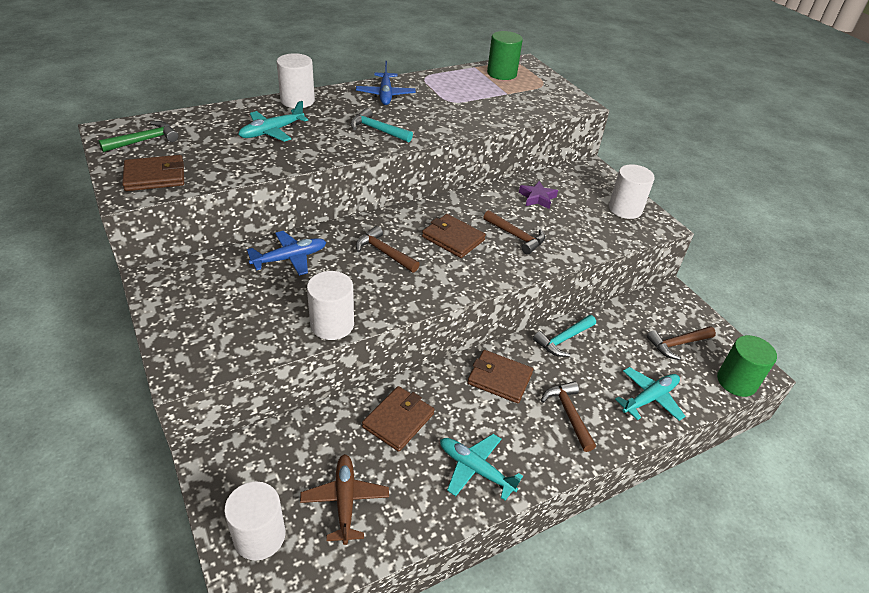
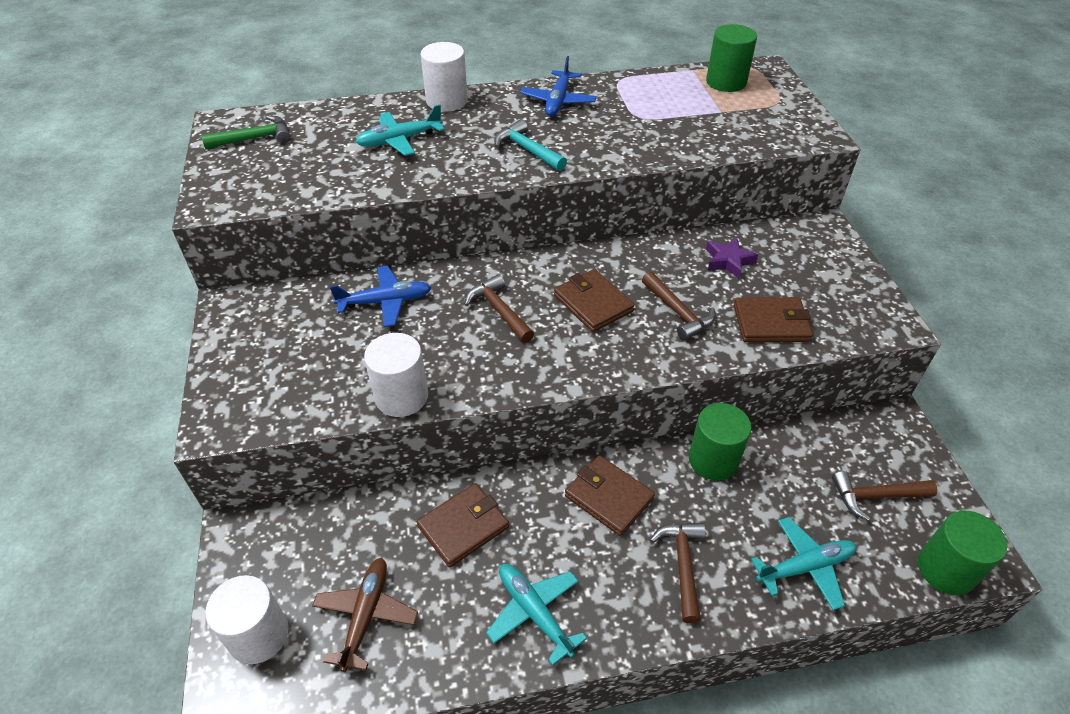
camera: 20 degrees right, 5 degrees up
brown wallet [122,155,184,191] -> brown wallet moved to [734,297,813,342]
turquoise hammer [533,315,596,357] -> green cylinder [689,403,752,481]
white cylinder [609,164,655,219] -> none

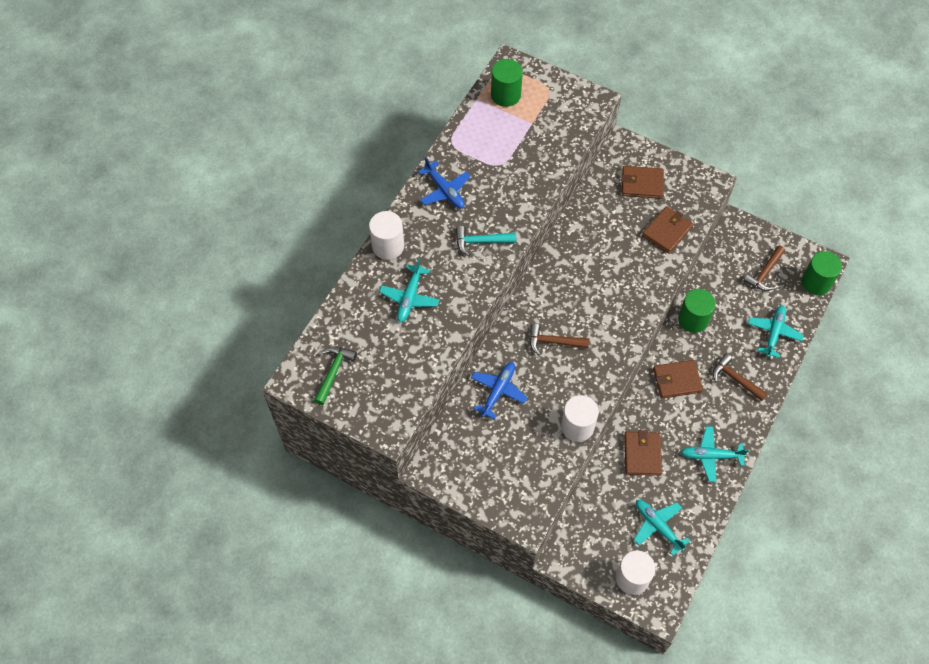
camera: 50 degrees left, 15 degrees up
brown plane [312,558,418,672] -> turquoise plane [634,500,691,556]
brown wallet [554,269,635,332] -> brown wallet moved to [622,166,664,199]
brown hammer [642,271,715,340] -> none
purple star [706,237,758,278] -> none

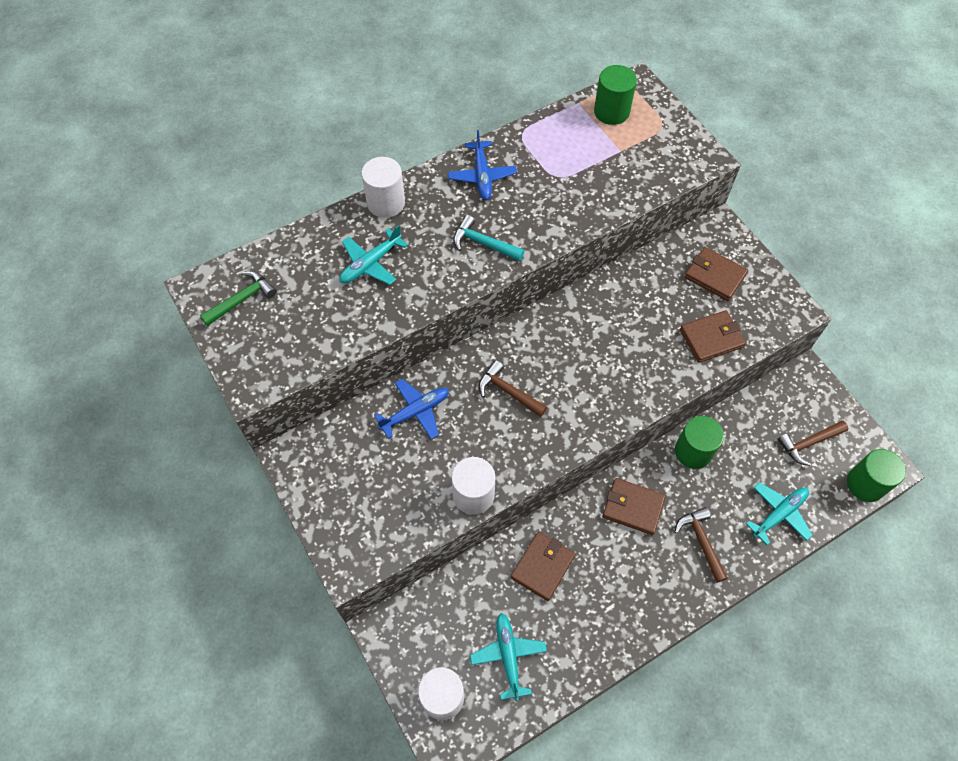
camera: 30 degrees right, 0 degrees up
turquoise plane [681,426,749,482] -> none

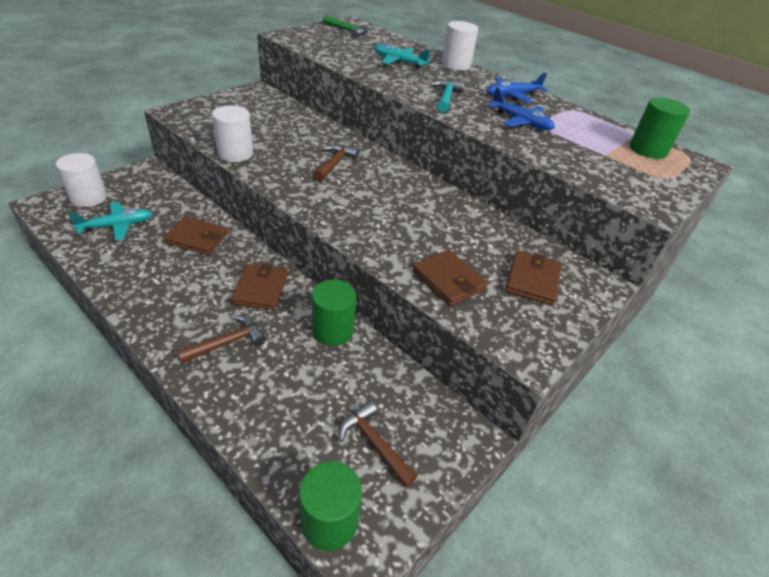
camera: 70 degrees right, 20 degrees down
blue plane [374,379,449,439] -> blue plane moved to [488,87,555,131]
turquoise plane [746,482,813,545] -> none

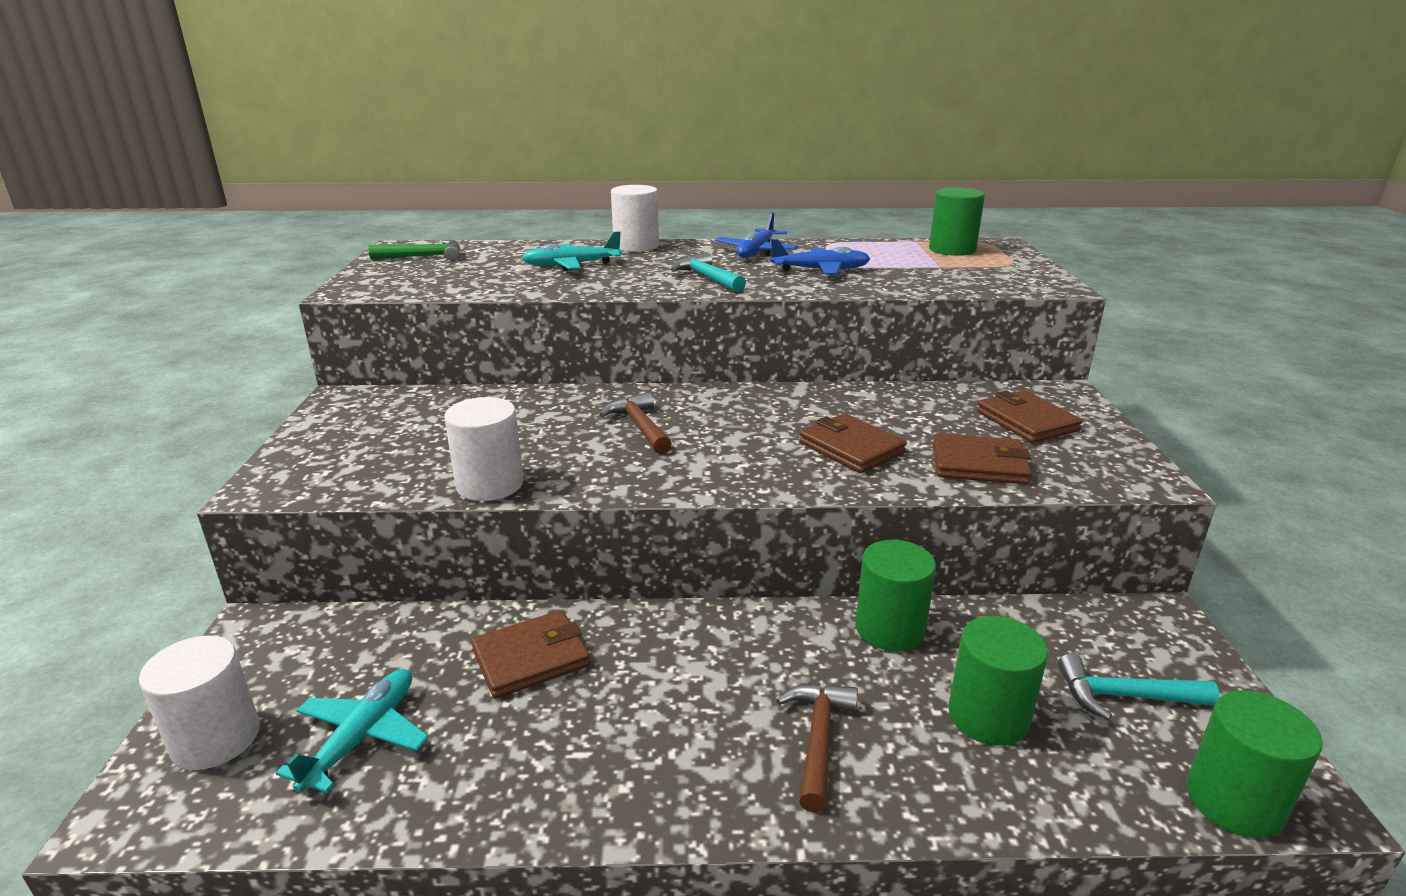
camera: 40 degrees left, 15 degrees down
brown wallet [231,263,288,310] -> brown wallet moved to [799,413,907,473]
brown hammer [339,401,417,488] -> turquoise hammer [1058,653,1220,720]
none -> green cylinder [948,616,1048,746]

